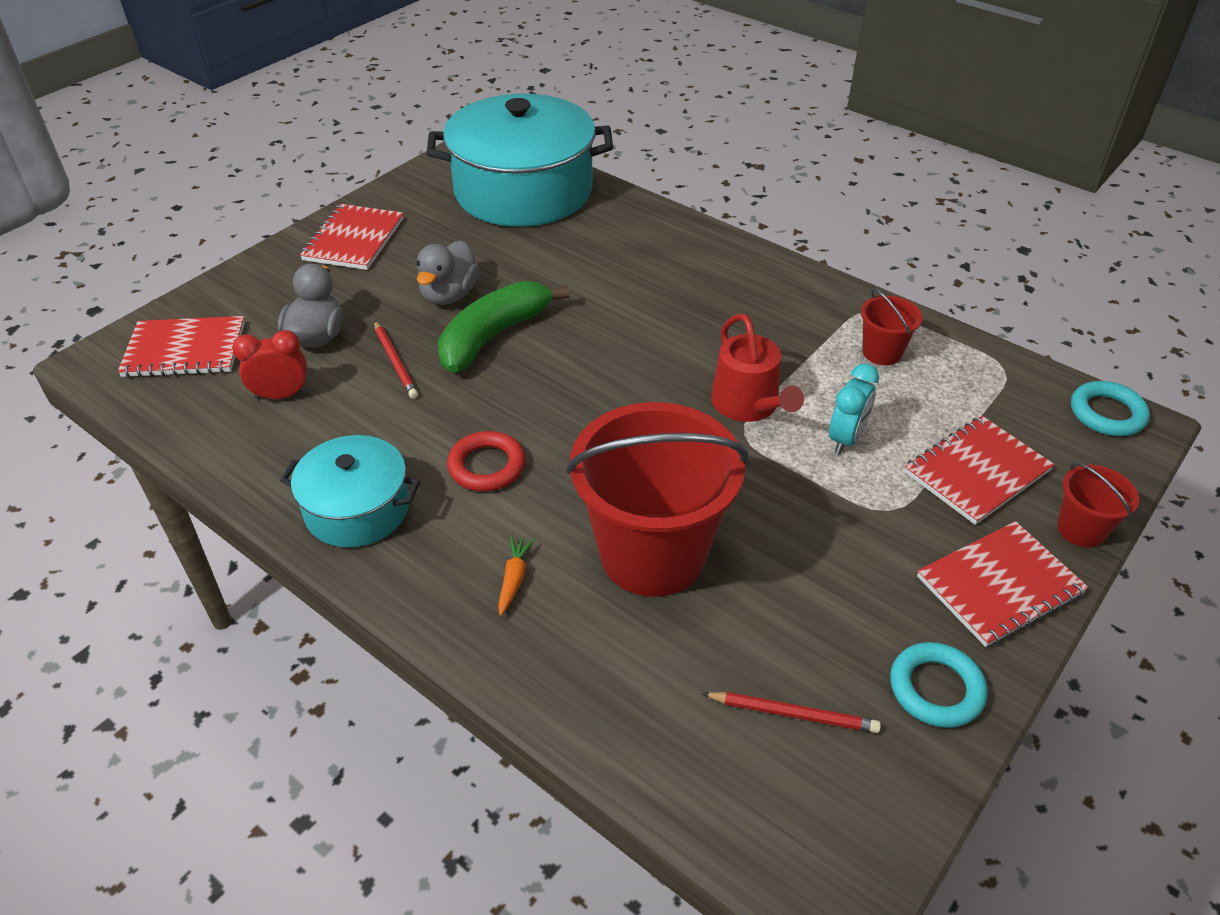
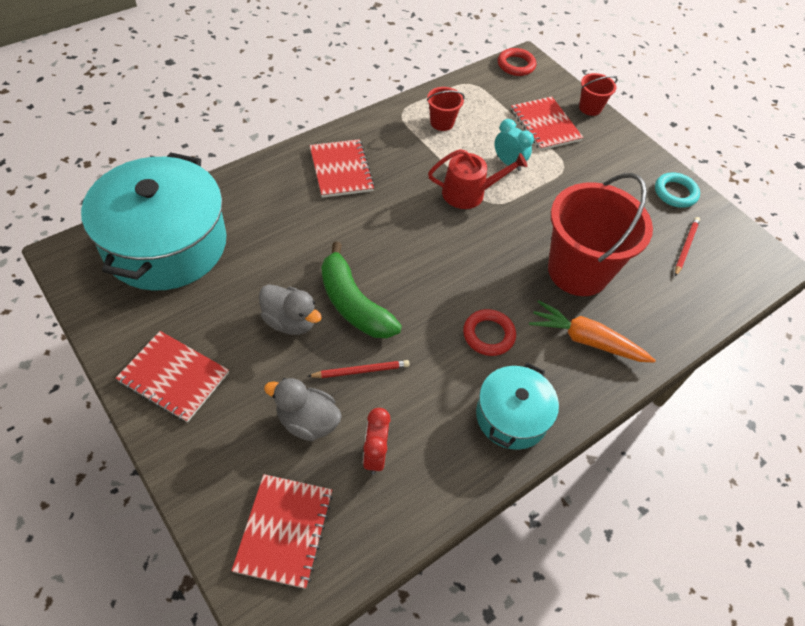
camera: 80 degrees left, 10 degrees up
orange carrot [498,536,535,615] -> orange carrot [529,300,656,363], size x2.10
red notebook [917,521,1089,647] -> red notebook moved to [310,139,375,198]
turquoise ring [1071,381,1150,436] -> red ring [498,48,536,76]

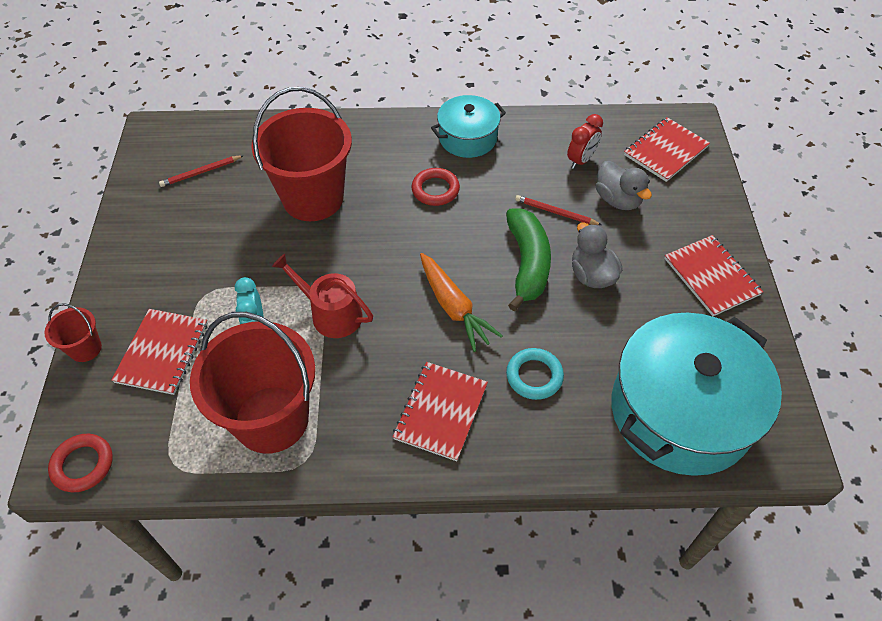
camera: 140 degrees left, 0 degrees up
red bucket [427,87,465,131] -> red bucket [190,312,316,454], size x2.24
orange carrot [529,300,656,363] -> orange carrot moved to [420,253,503,352]
turquoise ring [655,173,700,208] -> turquoise ring moved to [506,348,564,400]

